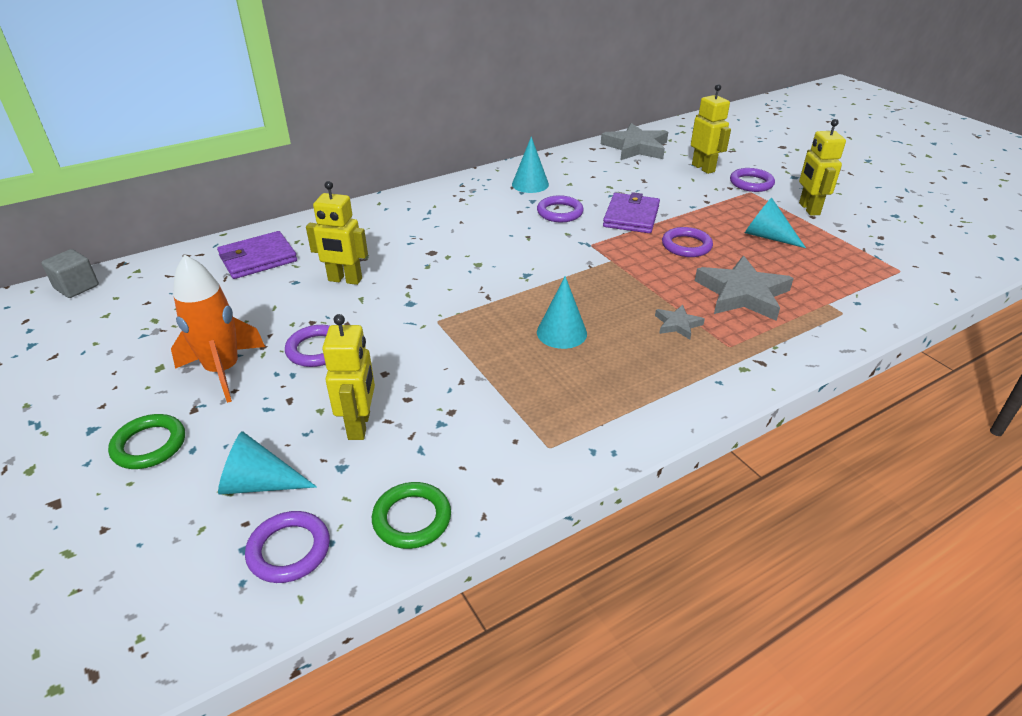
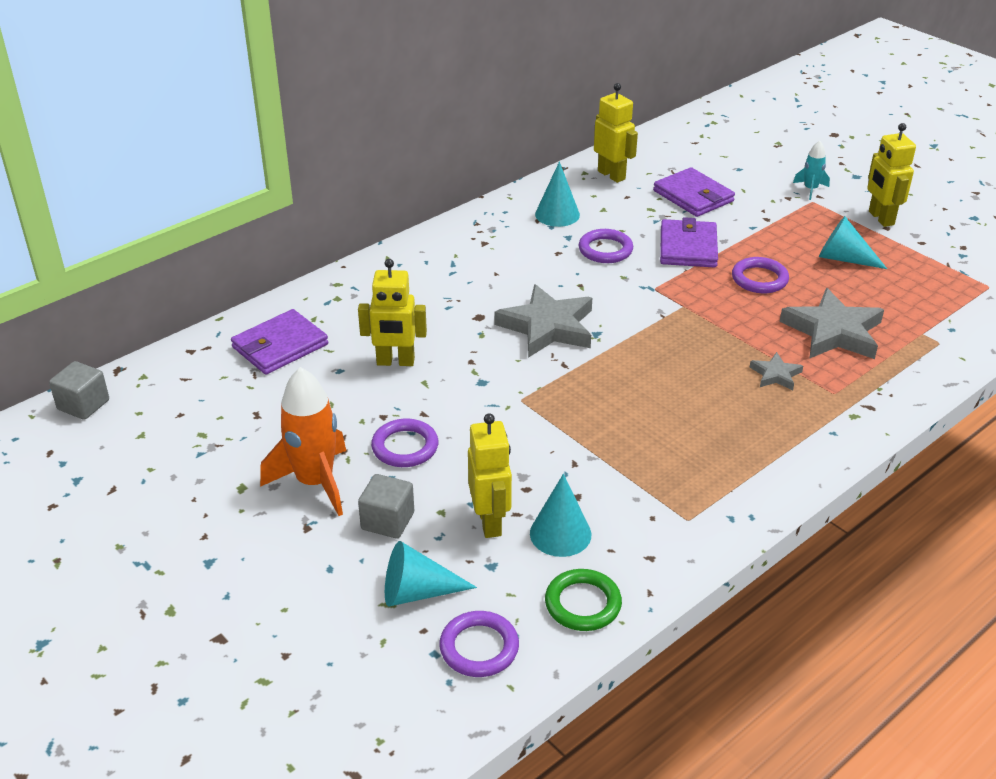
camera: 10 degrees left, 0 degrees up
green ring [108,414,185,469] -> none
turquoise cone [537,276,587,349] -> turquoise cone moved to [530,474,591,557]
grey star [601,123,668,160] -> grey star moved to [494,284,592,358]
yellow robot [691,84,731,174] -> yellow robot moved to [594,83,638,183]
purple ring [730,168,775,192] -> turquoise rocket [793,141,830,200]
none -> grey cube [358,474,414,538]
none -> purple wallet [653,167,735,217]

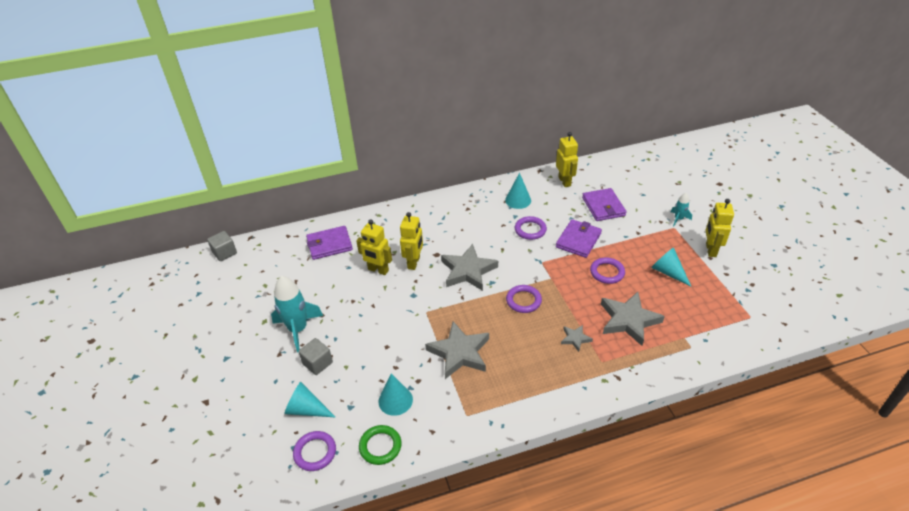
camera: 25 degrees right, 5 degrees up
orange rocket [260,367,346,516] -> turquoise rocket [271,276,323,353]
purple ring [371,419,438,467] -> purple ring moved to [506,285,542,313]
yellow robot [468,413,512,538] -> yellow robot moved to [400,212,423,270]
none -> grey star [425,321,489,379]

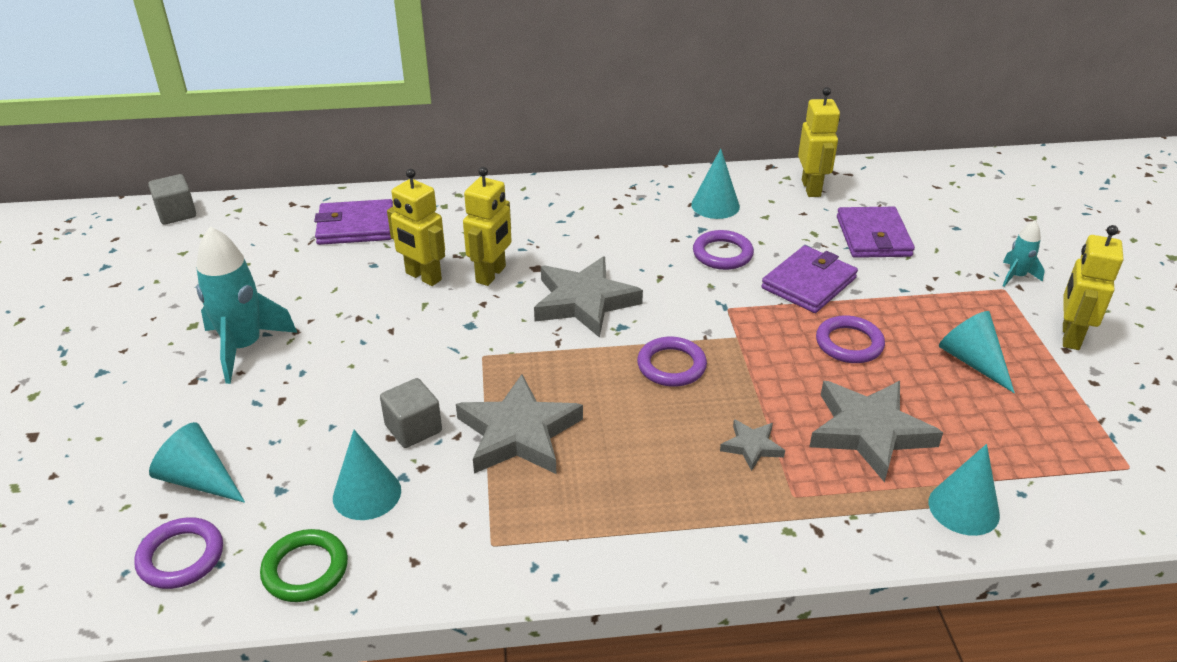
camera: 10 degrees right, 5 degrees down
grey cube [299,338,333,375] -> grey cube moved to [380,378,442,448]
none -> turquoise cone [929,444,1000,536]

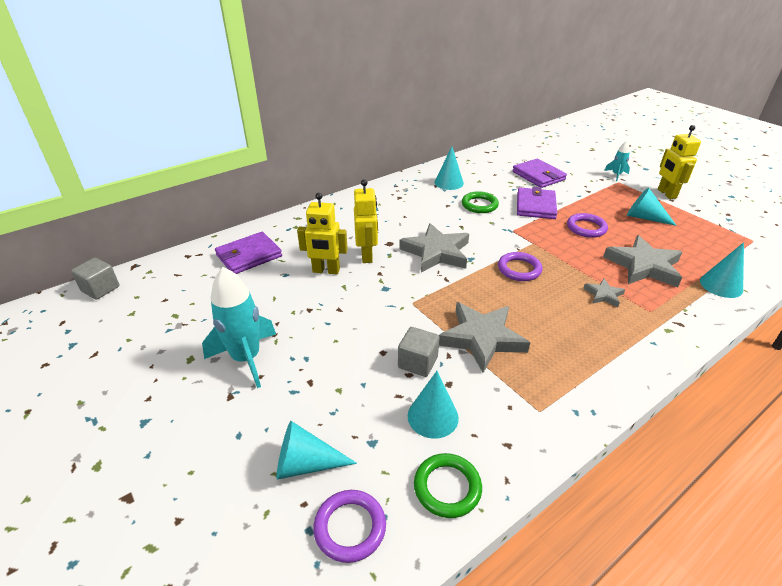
camera: 30 degrees left, 0 degrees up
purple ring [693,230,754,270] -> green ring [462,191,499,213]
yellow robot [798,87,840,197] -> none

